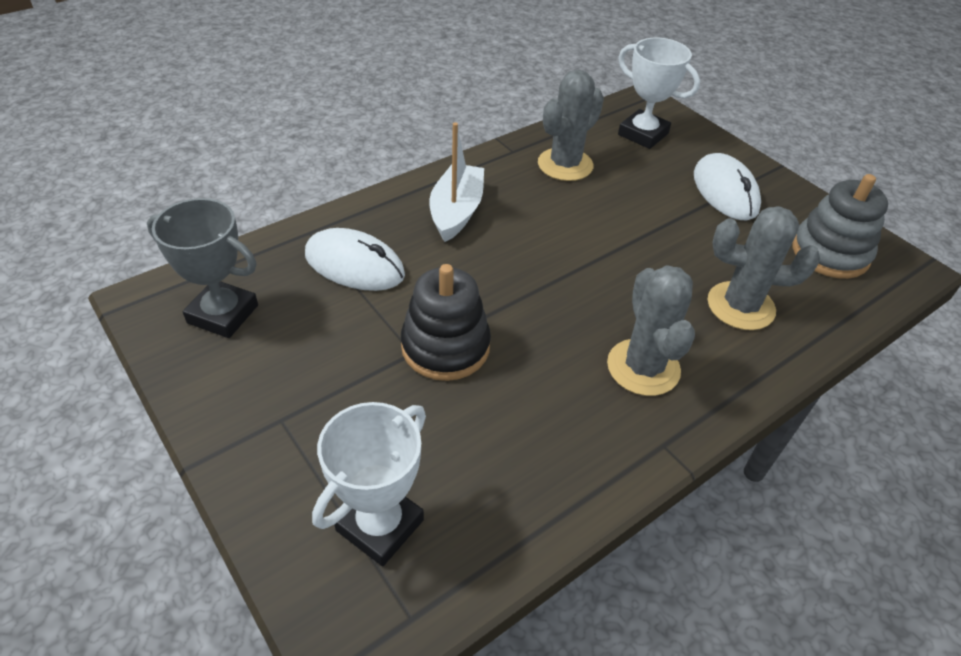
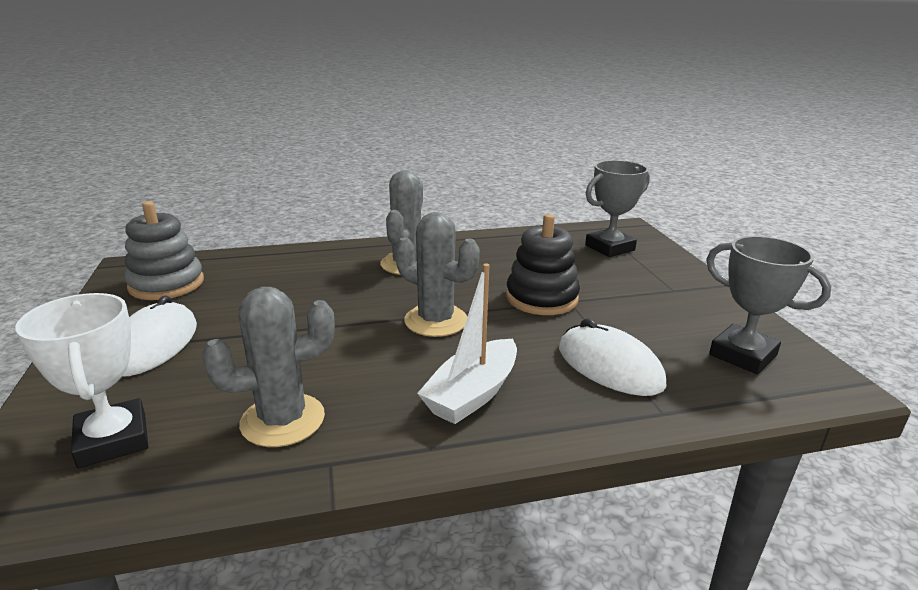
camera: 155 degrees left, 20 degrees down
white trophy [312,402,426,566] -> grey trophy [585,160,650,257]
grey cactus [708,206,820,330] -> grey cactus moved to [395,212,480,337]

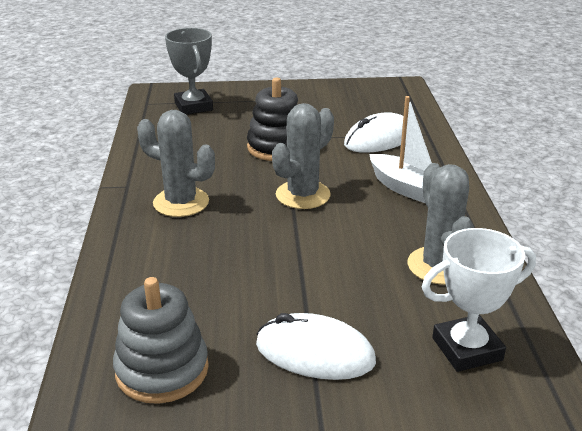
camera: 80 degrees left, 5 degrees up
grey trophy [706,236,831,374] -> none

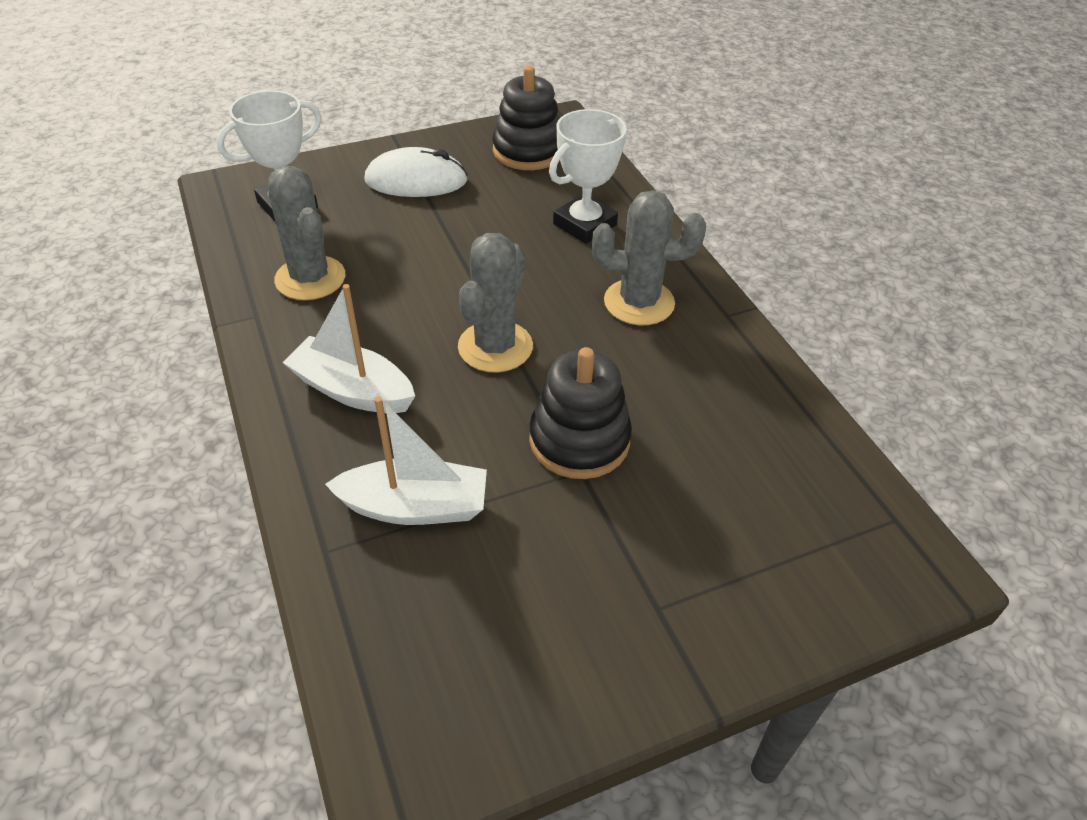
camera: 160 degrees right, 15 degrees up
grey stacking toy [113,277,209,404] -> black stacking toy [492,66,560,170]
grey trophy [165,28,213,115] -> none
white mouse [344,112,408,153] -> white boat [325,396,487,525]
none -> white trophy [549,109,628,244]

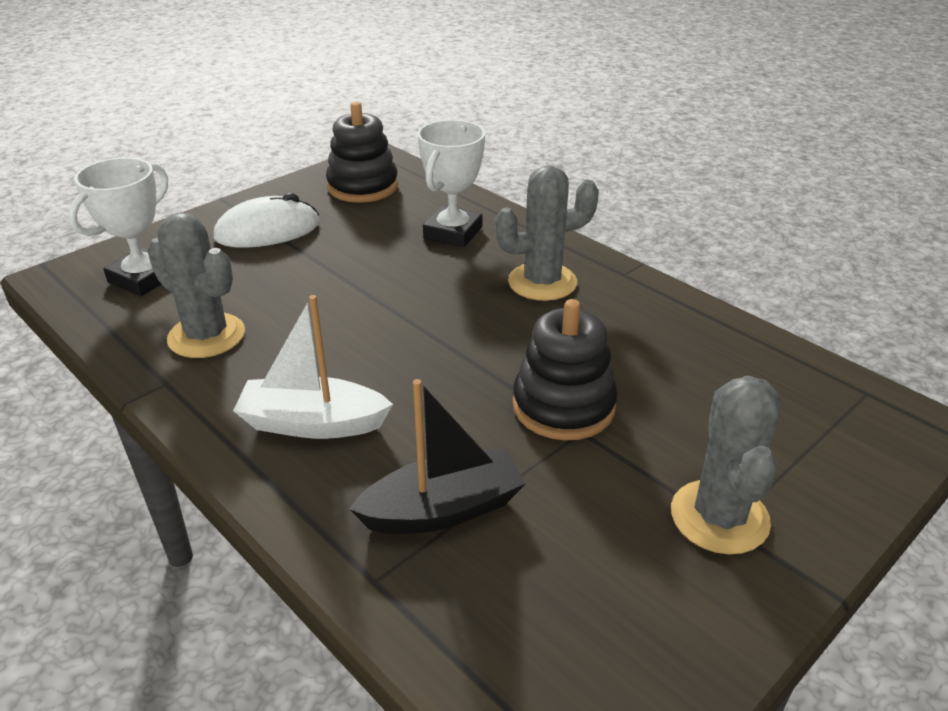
camera: 20 degrees left, 10 degrees down
white boat [325,396,487,525] -> black boat [349,379,526,534]
grey cactus [458,233,533,372] -> grey cactus moved to [671,376,782,554]

